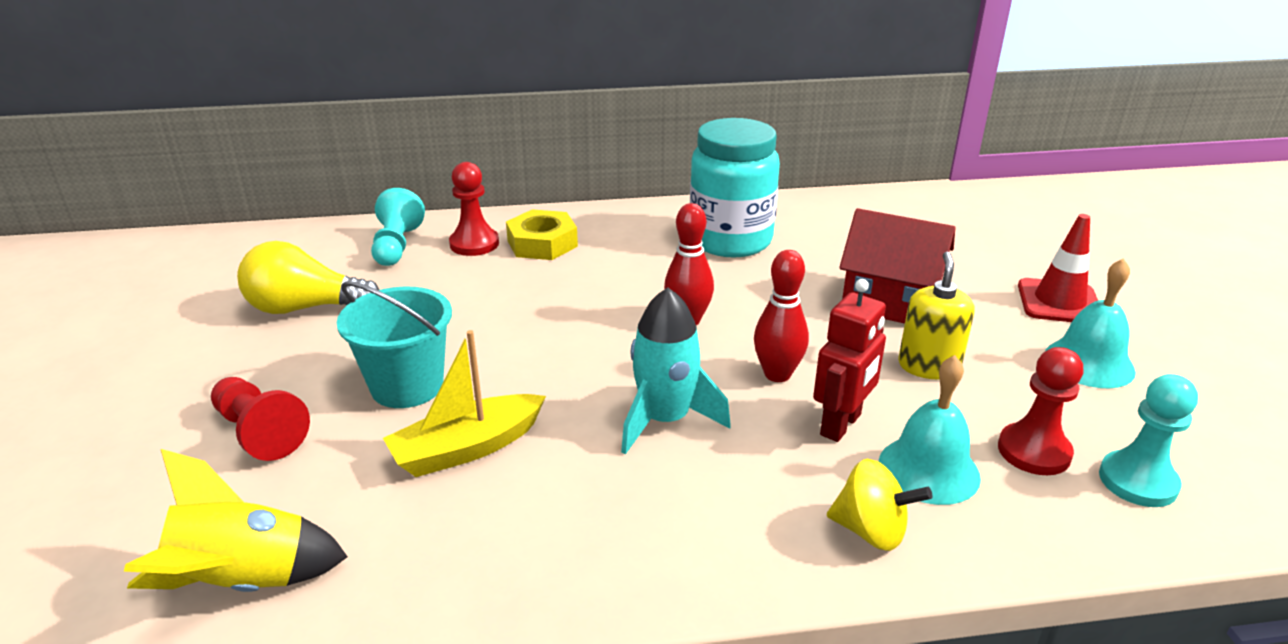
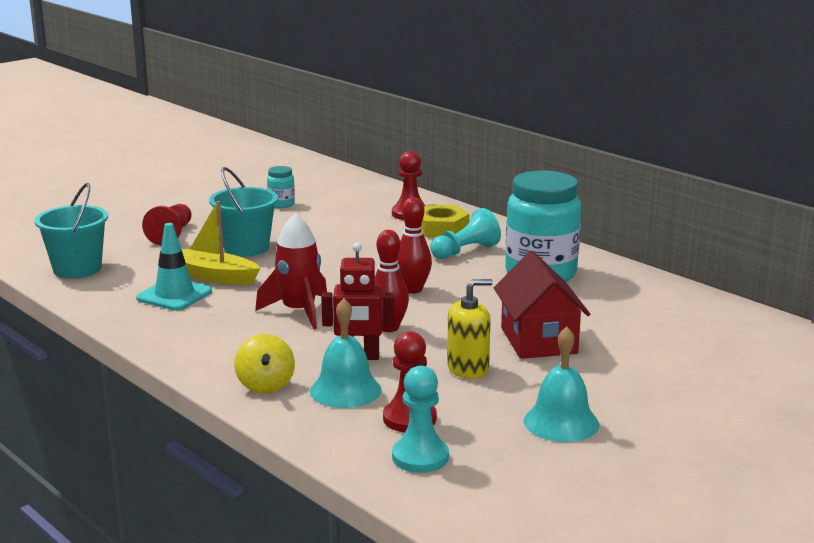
camera: 55 degrees right, 10 degrees down
yellow rocket [124,449,348,592] -> turquoise bucket [34,183,108,278]
yellow light bulb [237,241,379,314] -> turquoise jar [267,166,295,208]
turquoise pawn [371,188,425,266] -> turquoise pawn moved to [430,208,501,259]
turquoise rocket [621,287,731,455] -> red rocket [255,213,327,329]
red traffic cone [1018,214,1098,322] -> none
none -> turquoise traffic cone [136,223,212,311]

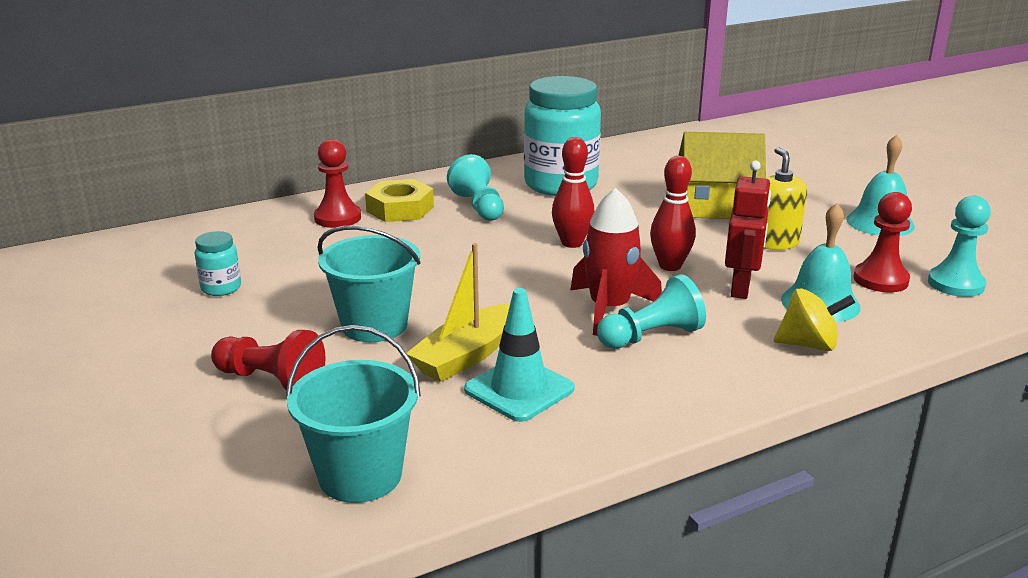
camera: 75 degrees left, 5 degrees up
red house [494,251,590,359] -> yellow house [679,132,766,219]
none -> turquoise pawn [597,274,706,349]

